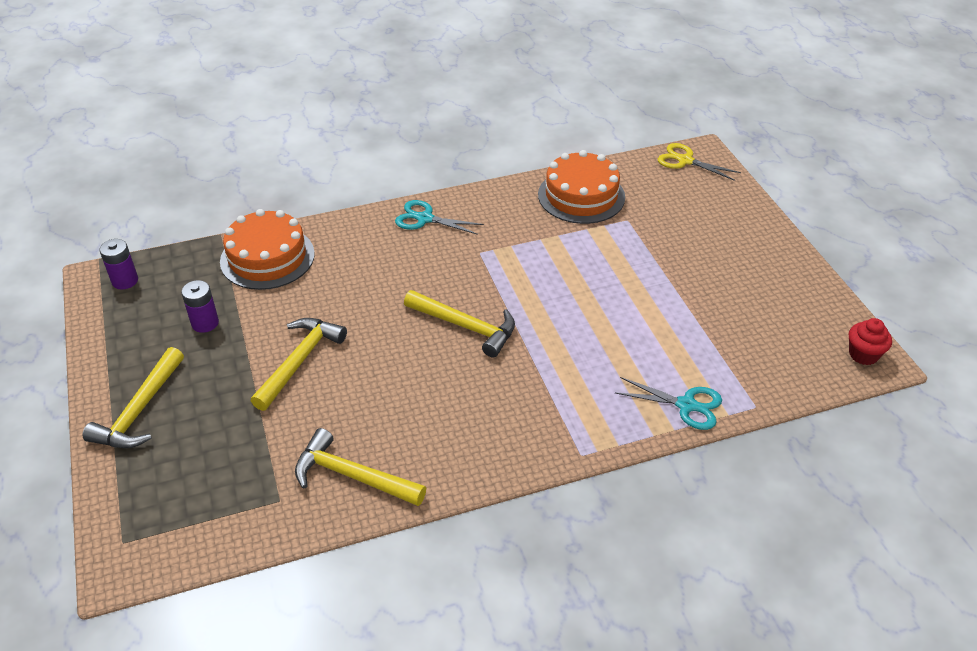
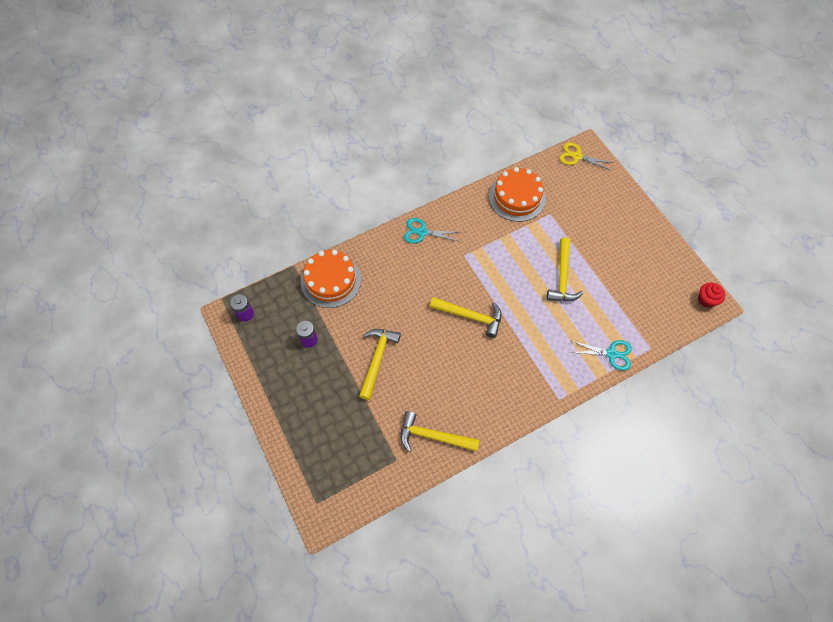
camera: 10 degrees left, 20 degrees up
yellow hammer [82,347,184,448] -> yellow hammer moved to [547,237,583,301]

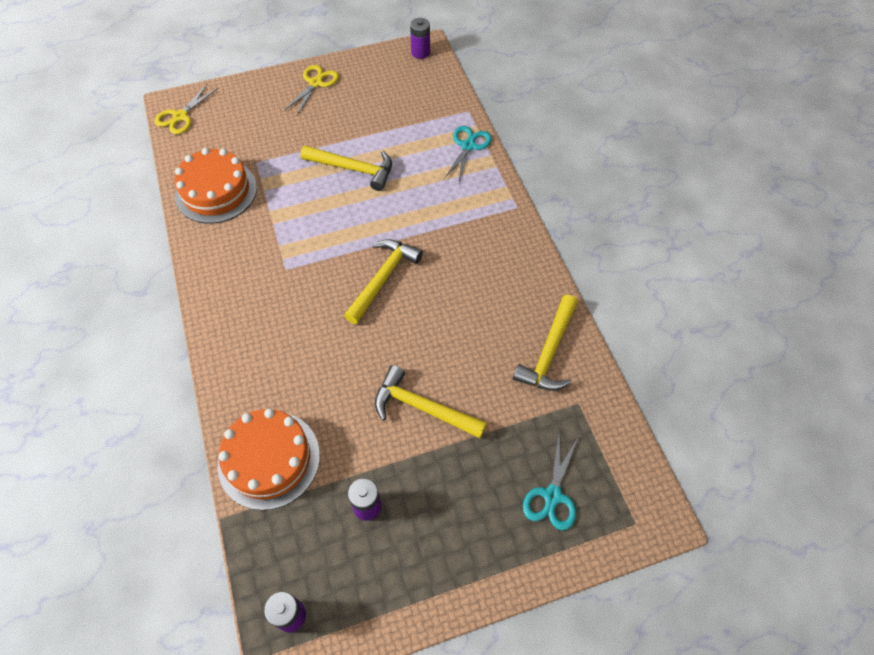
camera: 80 degrees left, 5 degrees down
turquoise scissors [404,218,460,243] -> turquoise scissors moved to [523,435,578,530]
red cupcake [698,282,725,308] -> purple battery [410,18,430,59]
none -> yellow scissors [284,65,339,115]

